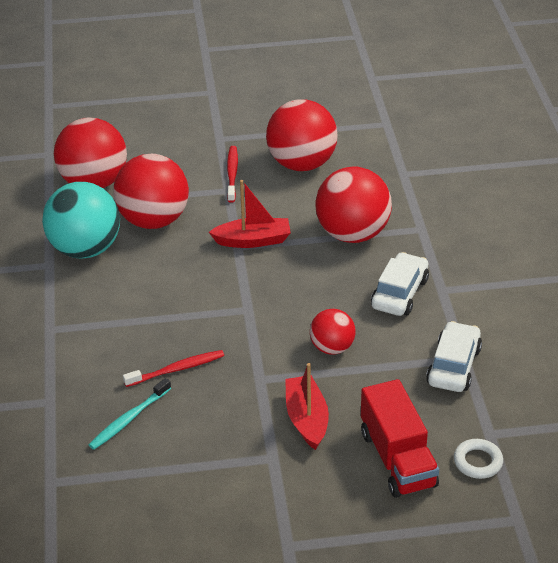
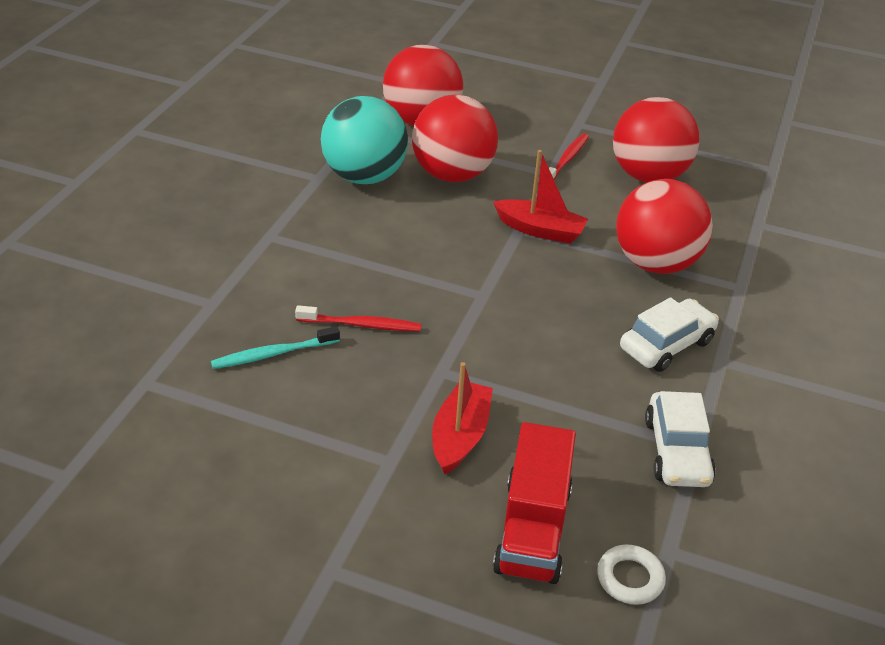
camera: 25 degrees right, 0 degrees up
red ball [310,309,356,355] -> none
white car [426,321,482,392] -> white car turned 135 degrees clockwise [645,391,716,487]

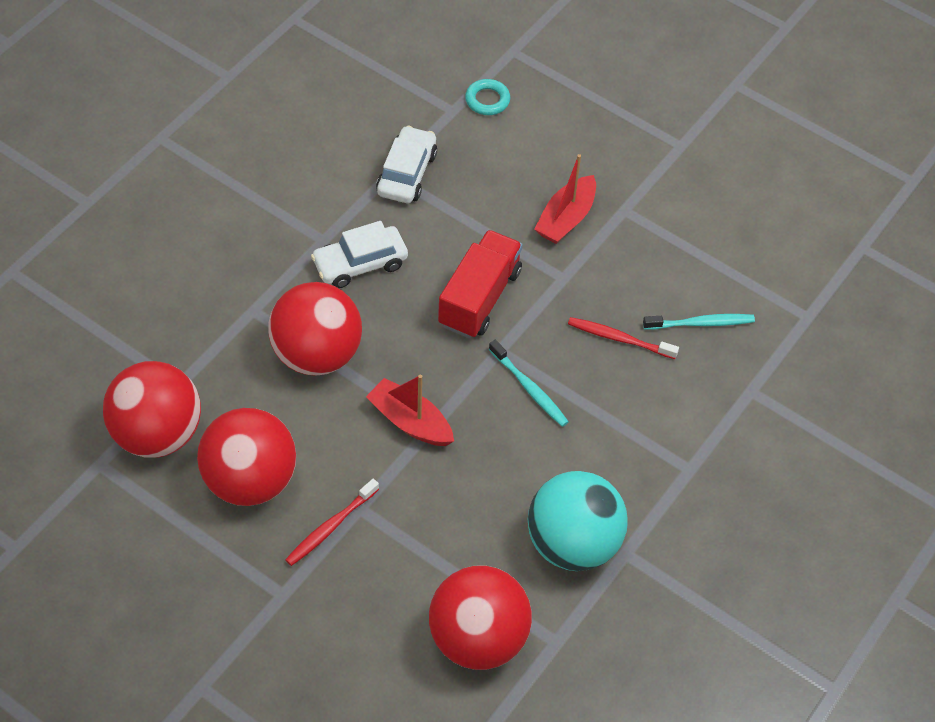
camera: 165 degrees left, 15 degrees up
red ball [412,95,498,182] -> red ball moved to [103,361,201,457]
red truck [493,422,576,584] -> red truck moved to [438,230,523,338]
white ring [597,545,666,605] -> turquoise ring [465,79,510,115]
none -> turquoise toothbrush [489,340,569,427]

